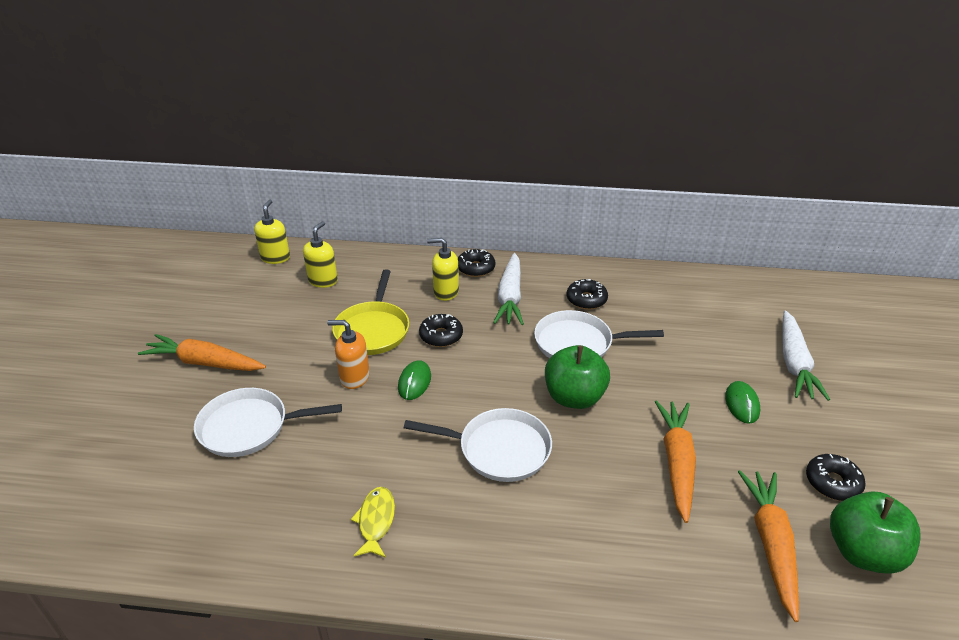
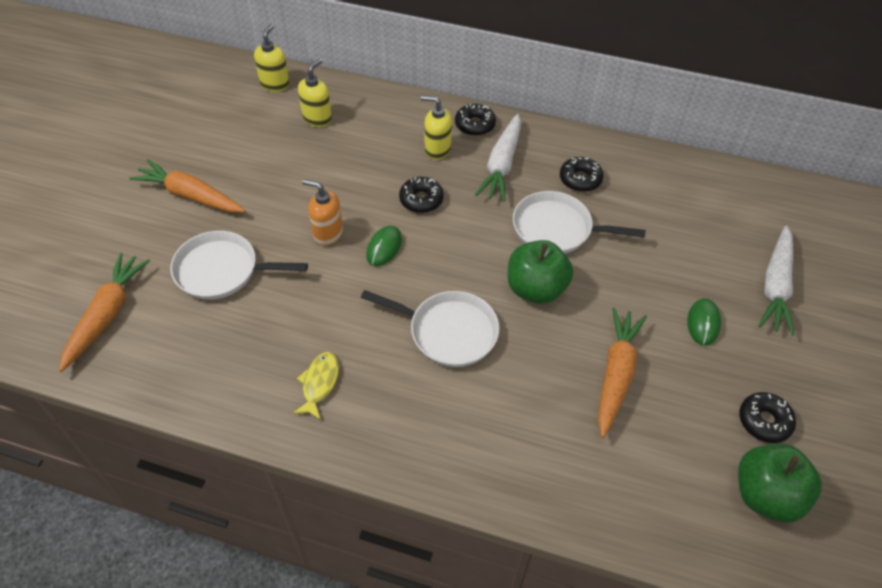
camera: 10 degrees right, 15 degrees up
yellow pan [332,269,409,355] -> none
orange carrot [738,470,799,622] -> orange carrot moved to [59,253,150,372]

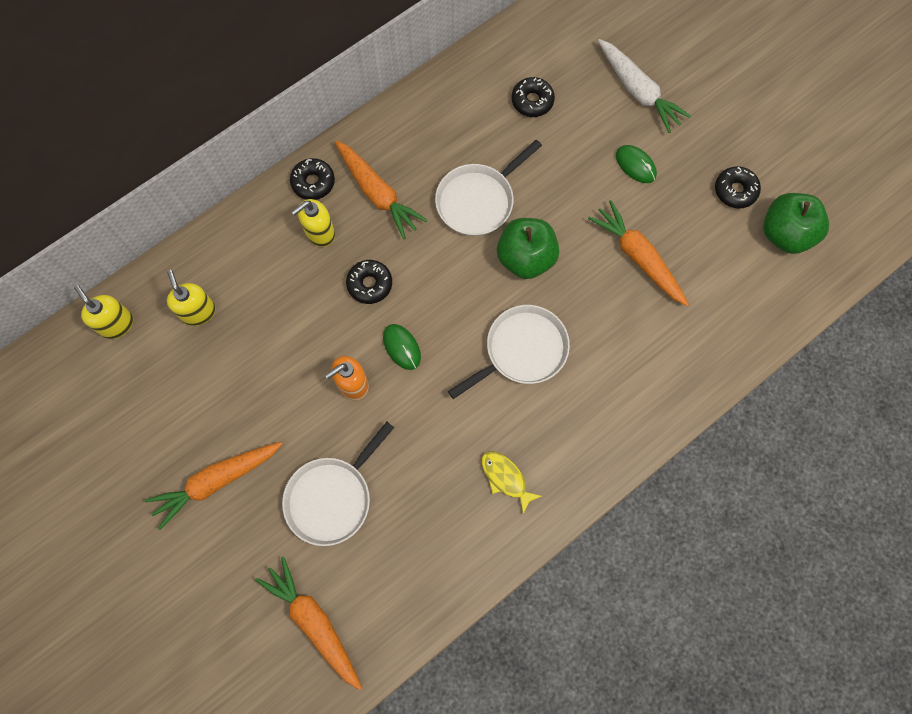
camera: 55 degrees left, 20 degrees up
white carrot [475,114,521,202] -> orange carrot [334,140,428,239]
black donut [560,157,604,192] -> black donut moved to [512,77,555,117]

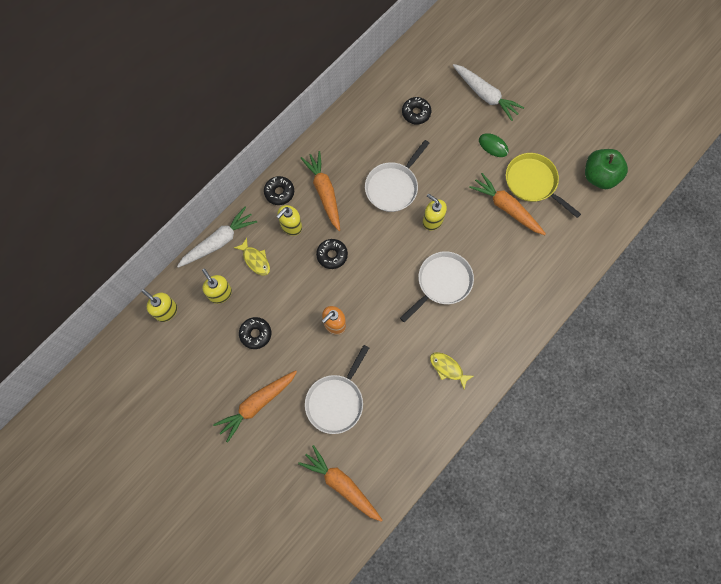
camera: 10 degrees left, 0 degrees up
orange carrot [334,140,428,239] -> orange carrot turned 150 degrees counterclockwise [301,151,340,231]
green mouse [383,324,421,370] -> none
green apple [497,218,559,279] -> yellow soap dispenser [423,194,447,230]
black donut [715,166,761,208] -> black donut moved to [239,317,271,349]
none -> white carrot [177,207,257,268]
none -> yellow fish [234,238,270,276]
none -> yellow pan [506,153,581,218]

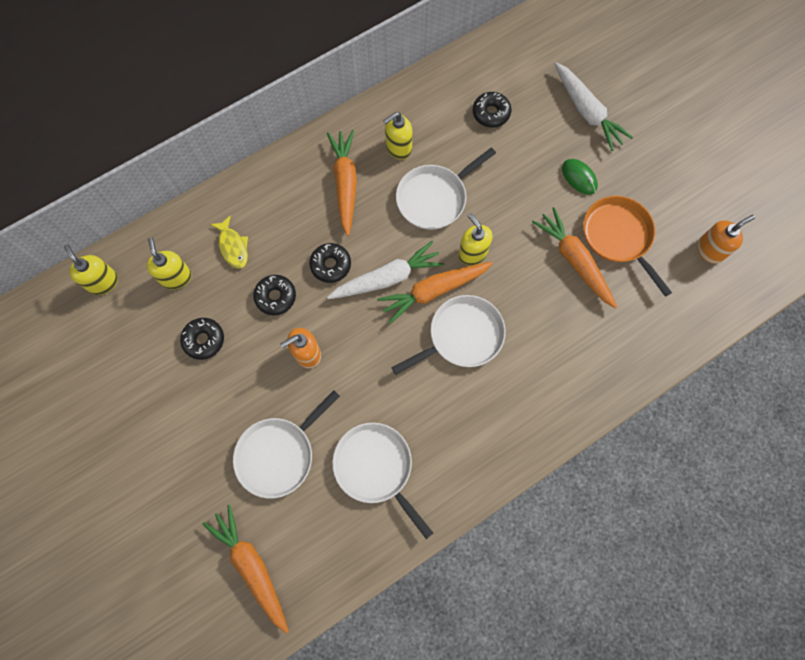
camera: 15 degrees right, 0 degrees up
white carrot [177,207,257,268] -> white carrot moved to [327,241,444,299]
orange carrot [213,371,297,443] -> orange carrot moved to [377,262,493,324]
black donut [264,176,294,205] -> black donut moved to [253,275,296,315]
yellow soap dispenser [276,205,302,236] -> yellow soap dispenser moved to [383,112,413,160]
yellow fish [430,352,474,389] -> none
yellow pan [506,153,581,218] -> orange pan [583,196,672,297]
green apple [585,149,628,189] -> orange soap dispenser [697,215,755,264]
none -> white pan [332,423,433,539]

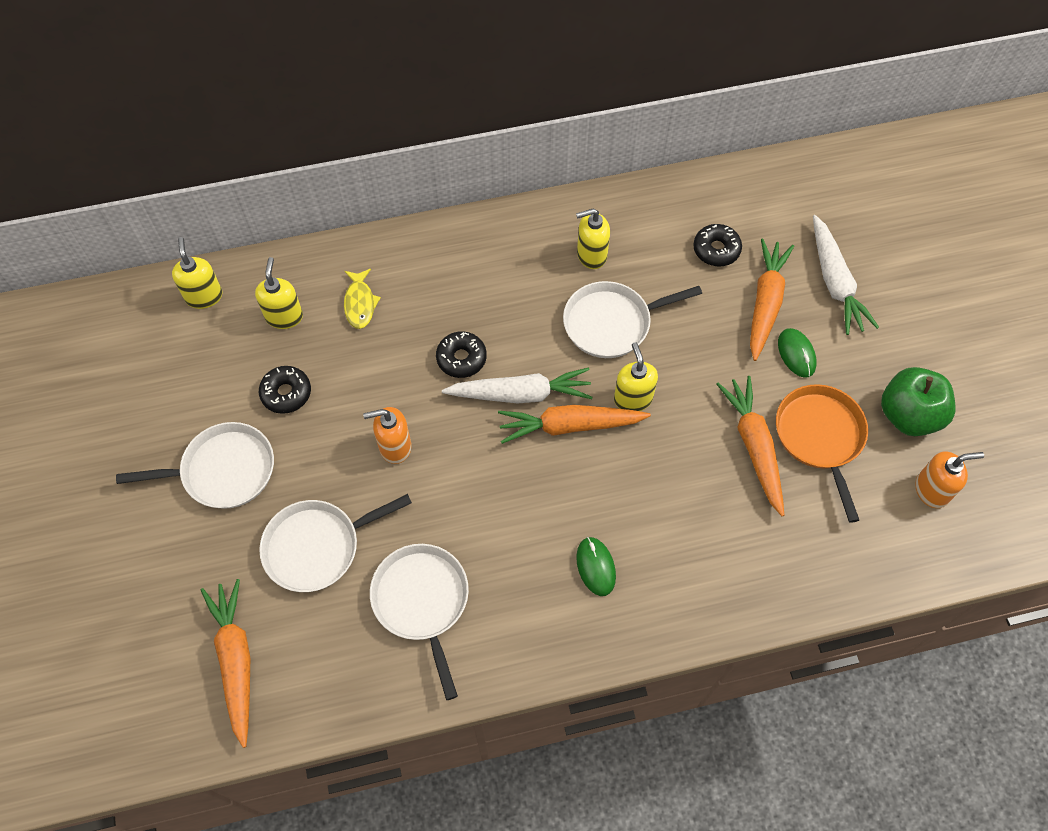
camera: 20 degrees right, 10 degrees down
black donut [253,275,296,315] -> none
orange carrot [327,130,357,236] -> orange carrot moved to [750,239,794,361]
white pan [391,295,506,375] -> white pan moved to [116,422,274,509]
none -> green mouse [576,537,616,596]
none -> green apple [881,367,955,436]

